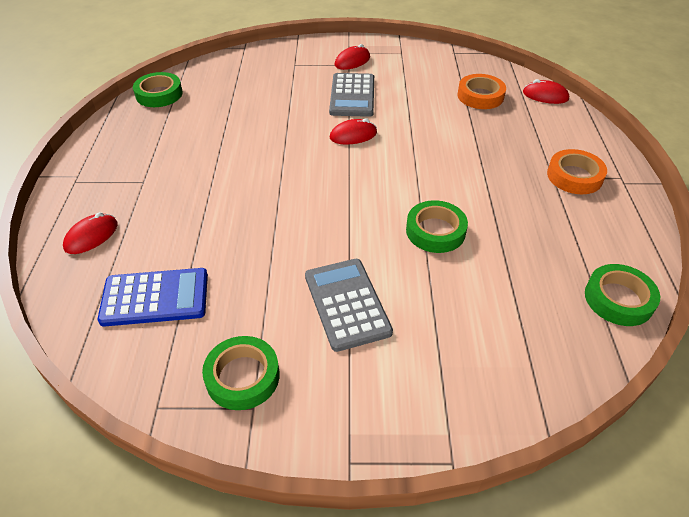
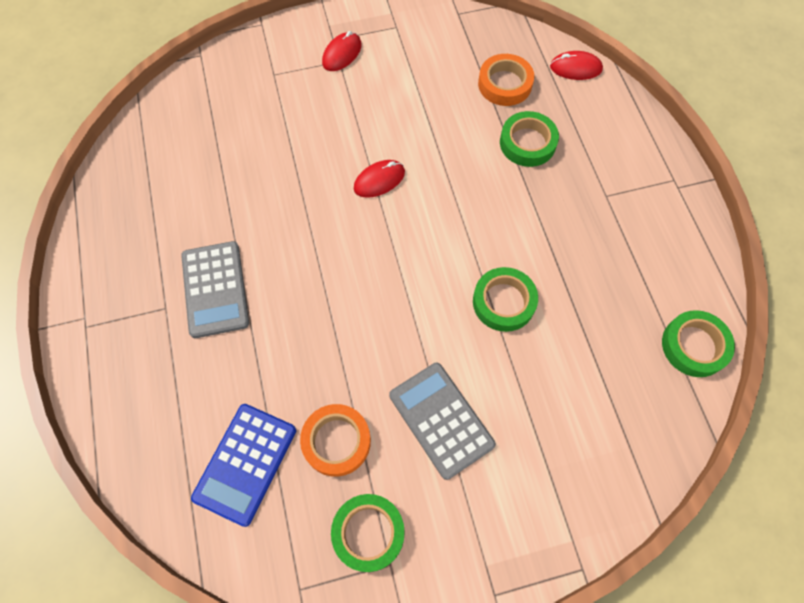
camera: 15 degrees left, 20 degrees up
red mouse [63,212,118,254] -> none
blue calculator [97,268,208,327] -> blue calculator turned 135 degrees clockwise [191,404,296,527]
green tape [133,72,183,107] -> green tape moved to [500,111,559,167]
grey calculator [329,73,374,117] -> grey calculator moved to [181,241,249,338]
orange tape [547,149,607,194] -> orange tape moved to [300,404,371,477]

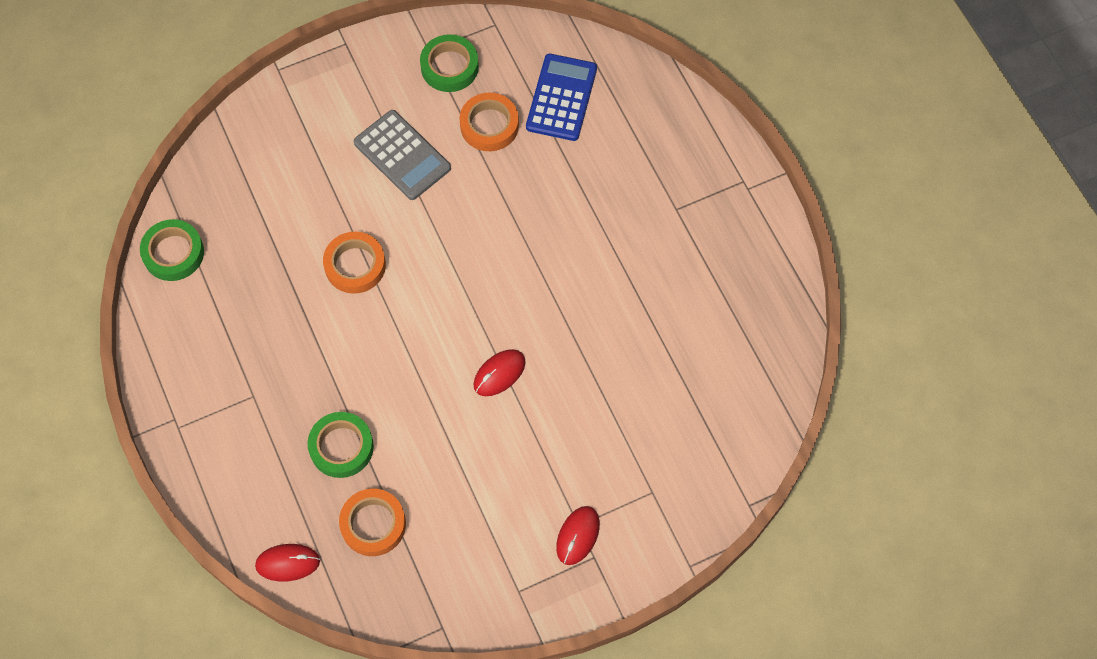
camera: 170 degrees right, 0 degrees up
grey calculator [181,241,249,338] -> none
green tape [473,267,538,332] -> orange tape [323,232,386,294]

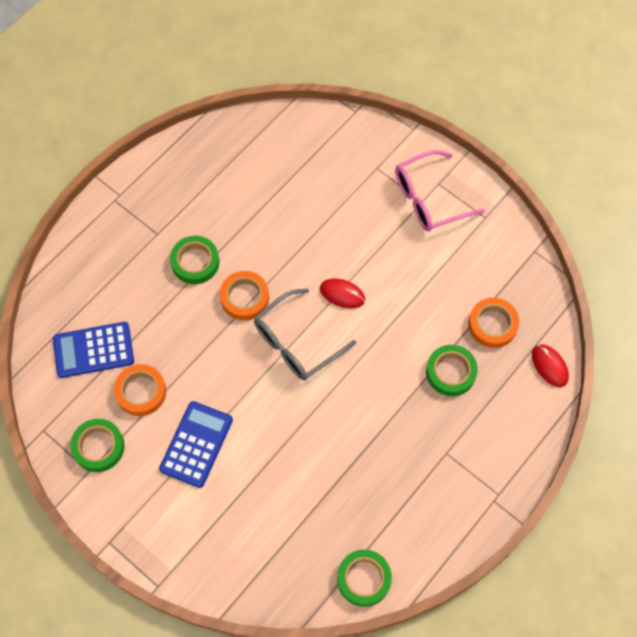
camera: 115 degrees left, 0 degrees up
orange tape [323,232,386,294] -> orange tape moved to [220,271,269,320]
grey calculator [354,110,451,200] -> blue calculator [159,401,233,488]
red mouse [556,506,600,565] -> pink glasses [395,150,485,231]
none -> green tape [170,236,219,284]
none -> grey glasses [254,288,356,380]

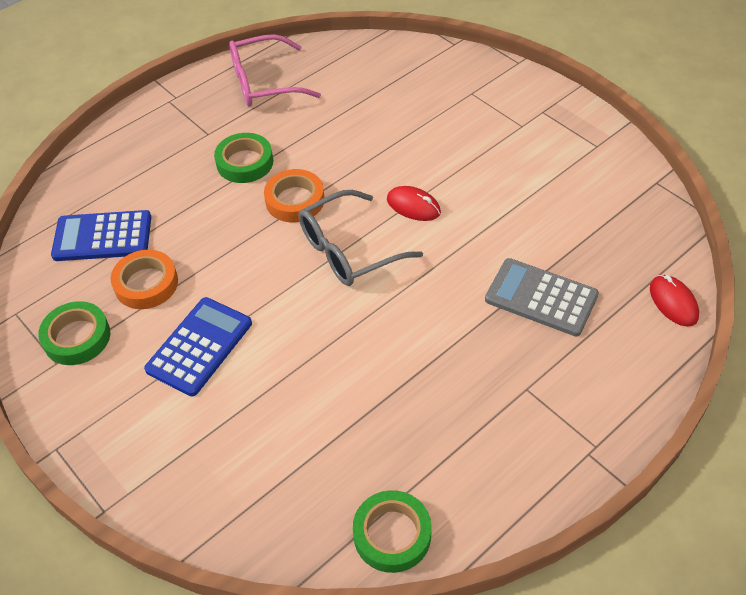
camera: 10 degrees right, 15 degrees down
pink glasses [395,150,485,231] -> pink glasses moved to [229,34,321,106]
green tape [426,345,478,396] -> grey calculator [485,258,599,336]
orange tape [468,298,519,348] -> none

